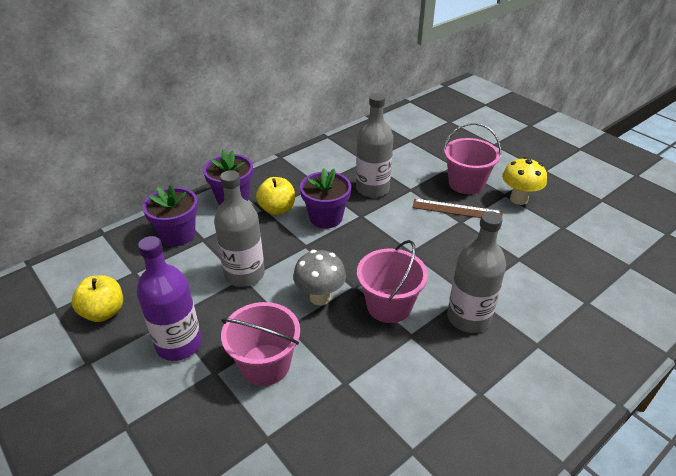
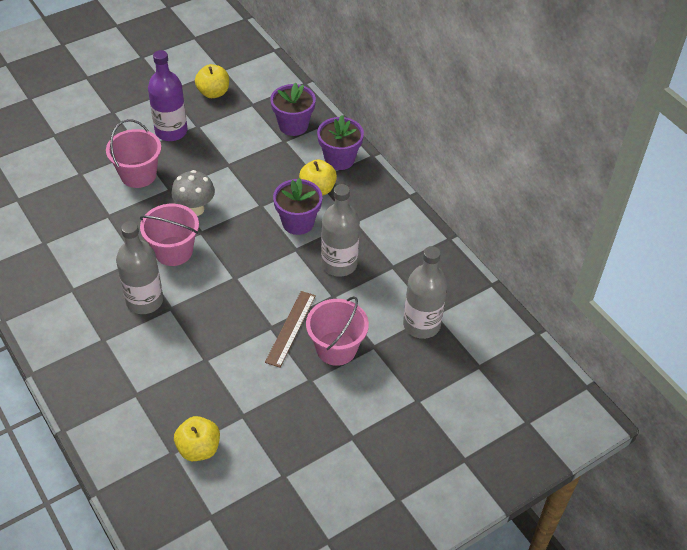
camera: 95 degrees right, 10 degrees up
grey bottle [214,170,265,287] -> grey bottle moved to [403,246,448,339]
yellow mushroom [502,157,547,205] -> none
none -> yellow apple [174,416,220,461]

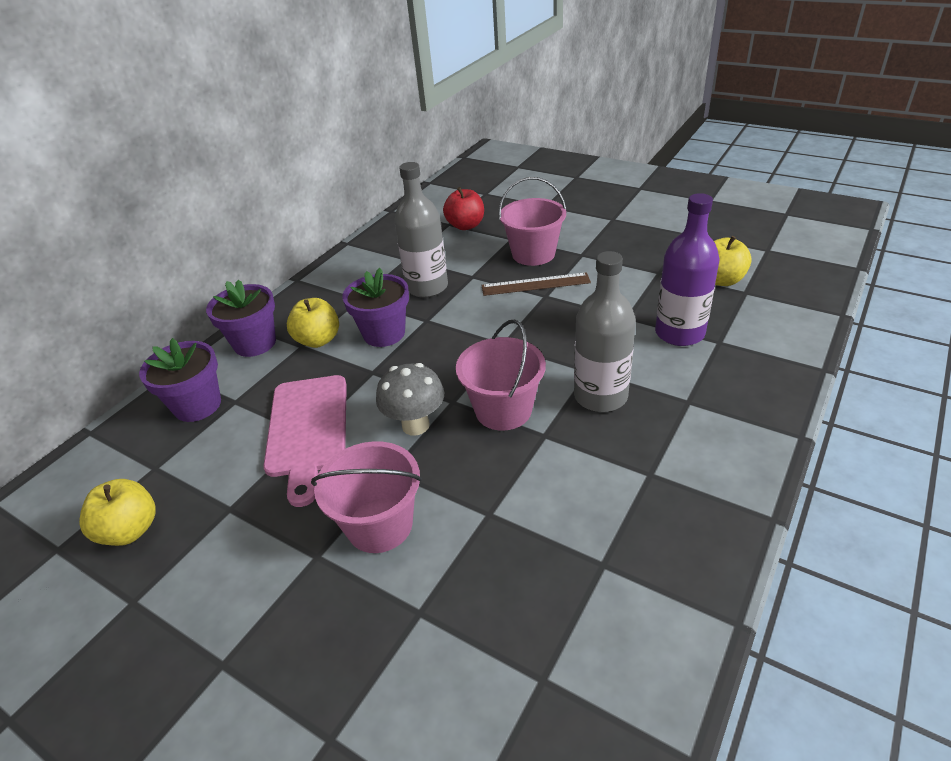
camera: 110 degrees left, 10 degrees down
purple bottle [148,50,188,141] -> purple bottle moved to [655,193,719,346]
grey bottle [403,246,448,339] -> red apple [443,187,484,230]
none -> pink cutting board [263,375,347,507]

